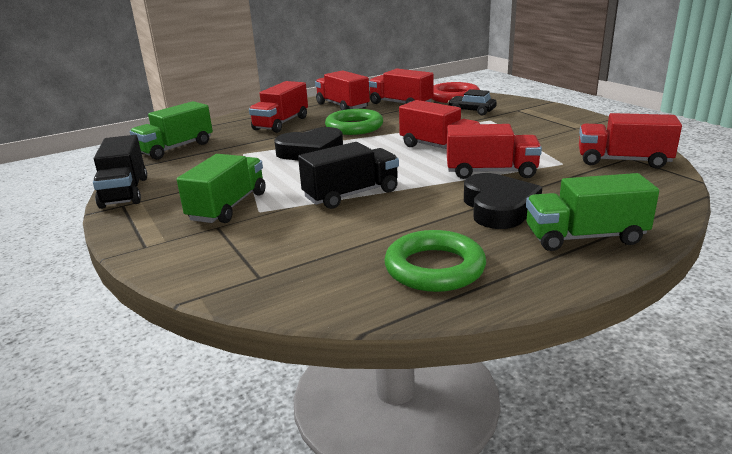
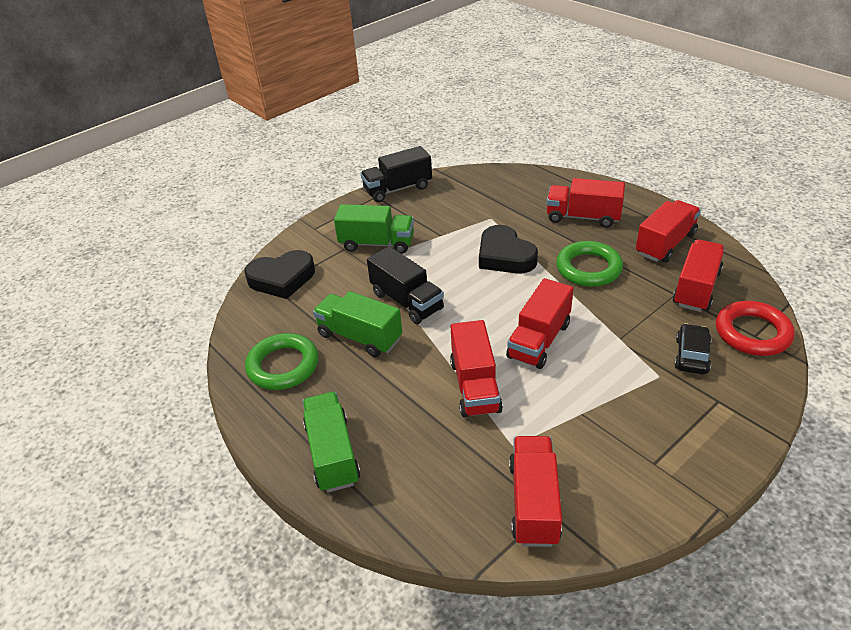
camera: 80 degrees right, 15 degrees up
green truck [130,101,213,160] -> green truck moved to [313,291,402,357]
black heart [464,173,542,229] -> black heart moved to [244,250,315,299]

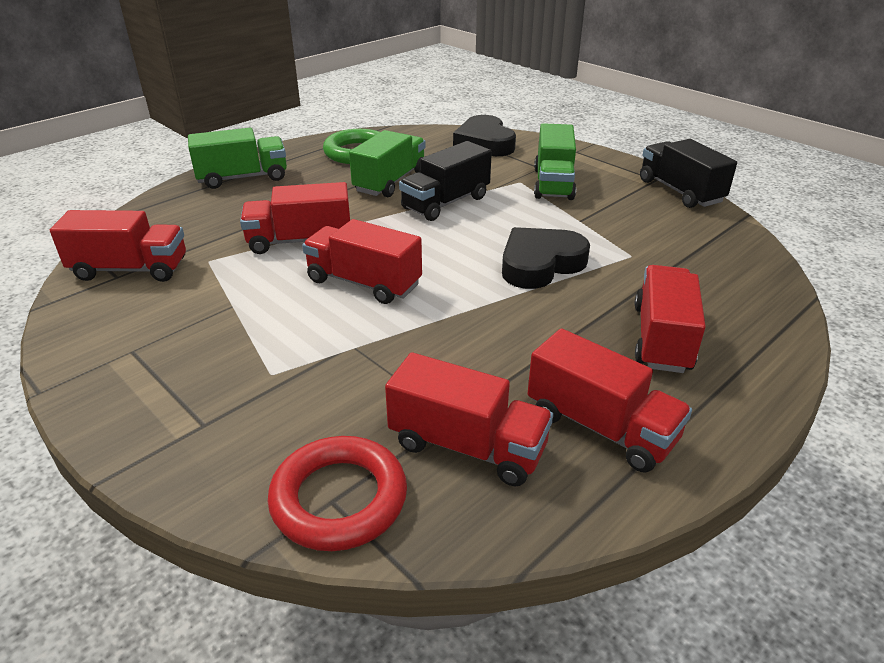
camera: 85 degrees right, 5 degrees down
green ring [556,241,623,287] -> none
black car [674,323,712,374] -> none

